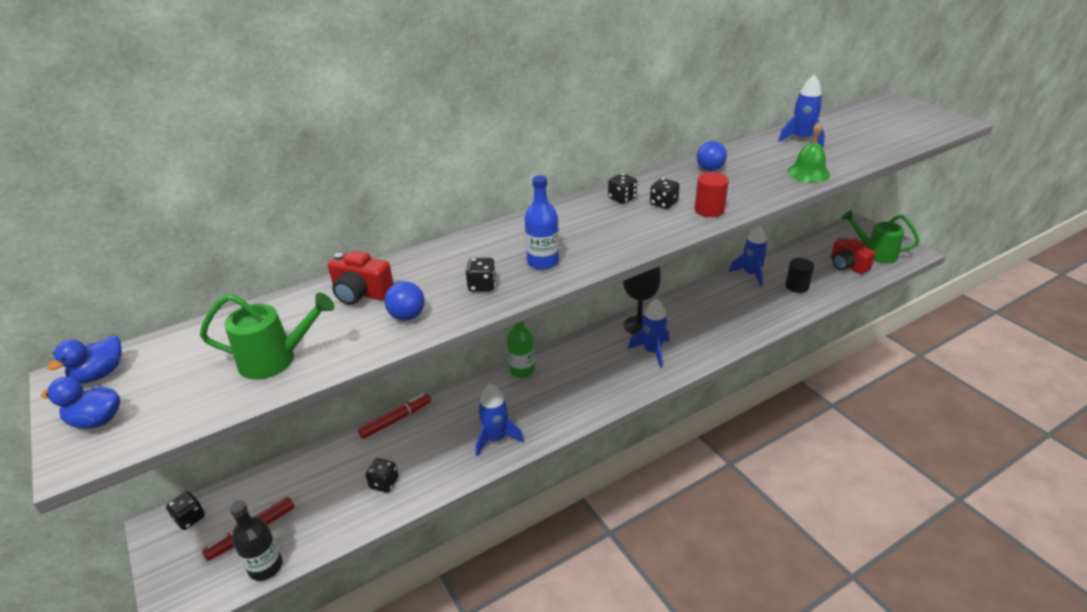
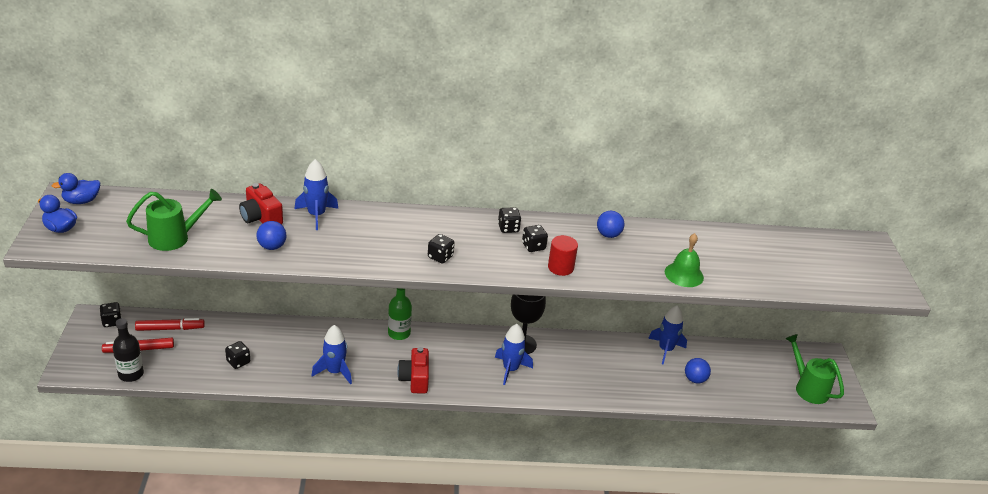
camera: 25 degrees right, 0 degrees up
green watering can [200,293,334,380] -> green watering can turned 45 degrees counterclockwise [126,189,222,251]
red marker [358,393,431,439] -> red marker moved to [135,318,205,331]
black dice [466,258,496,292] -> black dice moved to [428,234,455,264]
blue bottle [524,175,559,270] -> none
blue rocket [778,74,825,147] -> blue rocket moved to [295,159,339,230]
black cylinder [785,258,814,293] -> blue ball [685,358,711,383]
red camera [831,236,875,274] -> red camera moved to [397,347,429,394]

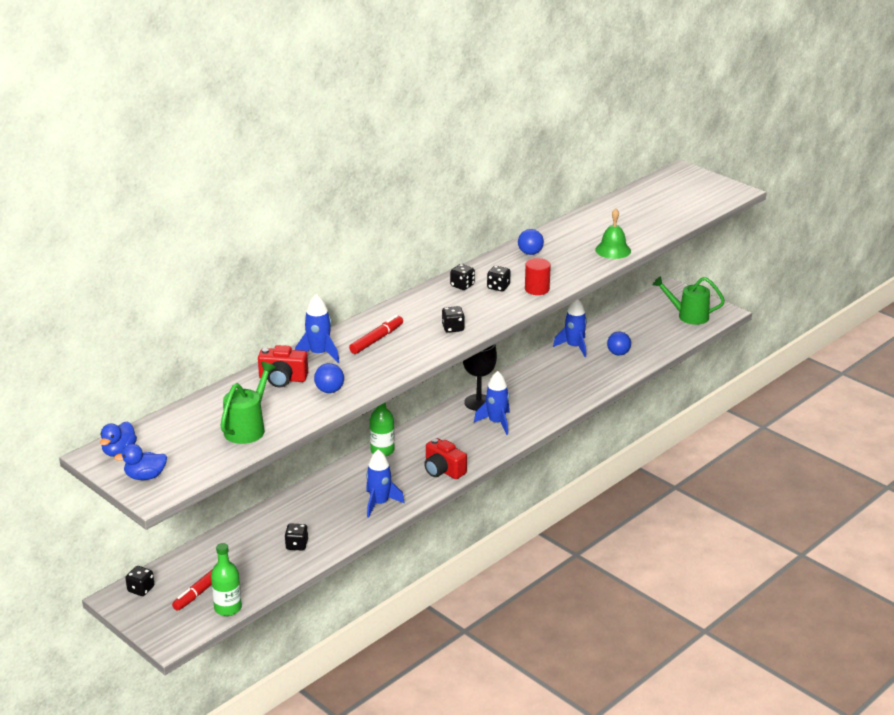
camera: 40 degrees left, 5 degrees down
black bottle [113,318,144,382] -> green bottle [211,543,242,616]
red marker [135,318,205,331] -> red marker moved to [349,315,403,354]

